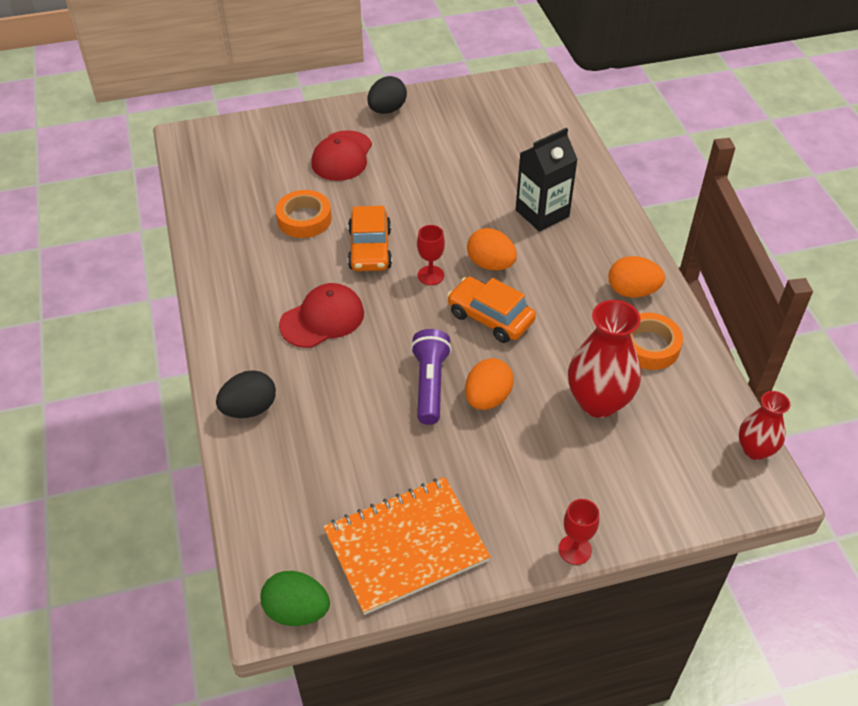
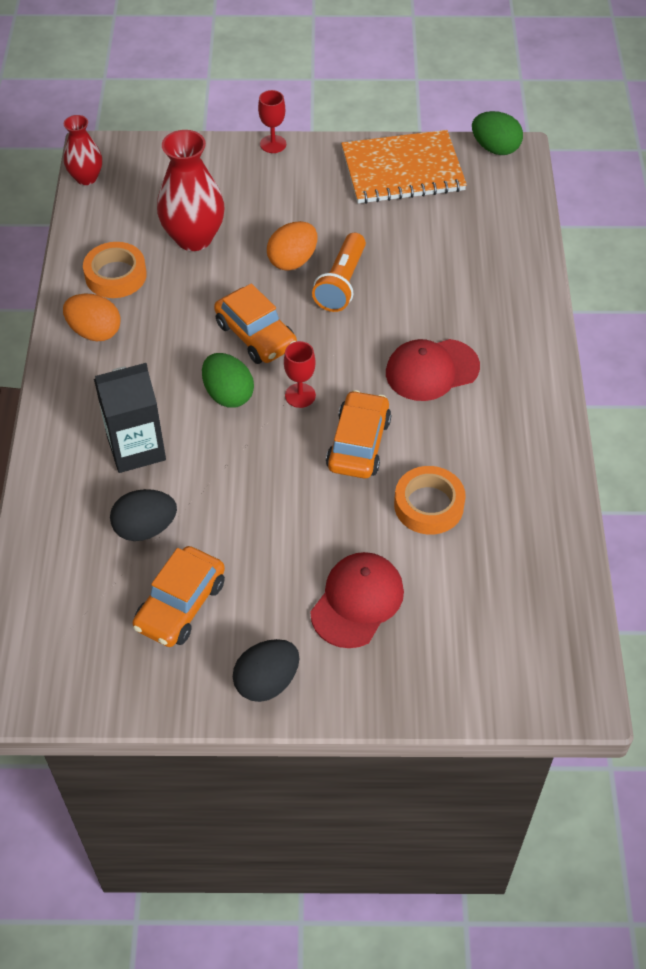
camera: 165 degrees left, 5 degrees up
black egg [216,370,276,418] -> black egg moved to [110,489,177,541]
purple flashlight [411,329,452,425] -> orange flashlight [312,233,366,312]
orange egg [467,228,517,270] -> green egg [202,353,254,408]
none -> orange car [133,546,225,647]

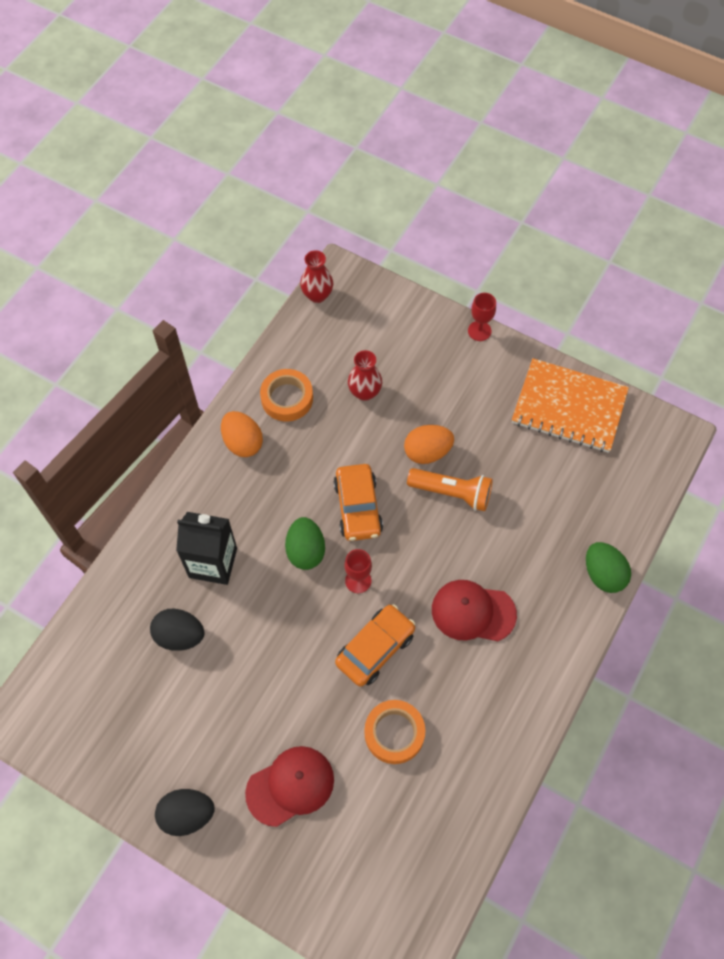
camera: 30 degrees right, 10 degrees up
orange car [133,546,225,647] -> none
red vase [157,130,224,251] -> red vase [348,350,382,401], size x0.60
orange flashlight [312,233,366,312] -> orange flashlight turned 120 degrees counterclockwise [407,468,493,511]
green egg [472,111,523,155] -> green egg moved to [586,542,631,593]

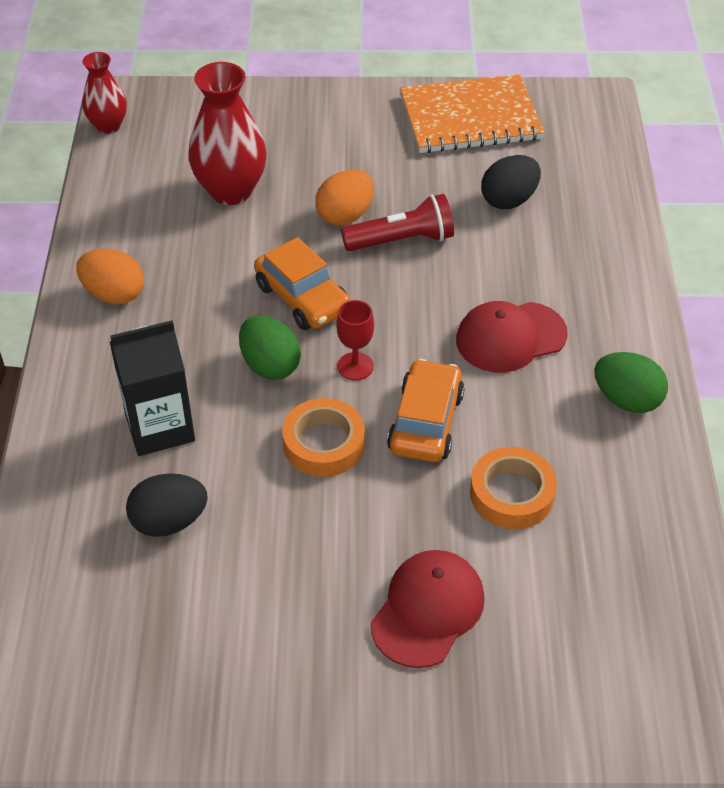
camera: 30 degrees left, 15 degrees down
black egg [155,789,215,836] -> black egg moved to [481,155,541,209]
orange tape [260,369,313,422] -> orange tape moved to [282,398,365,477]
red vase [348,350,382,401] -> red vase [188,62,267,205], size x1.67
orange flashlight [407,468,493,511] -> red flashlight [341,194,454,251]
red goblet [468,293,496,341] -> none
green egg [586,542,631,593] -> green egg moved to [594,352,668,413]

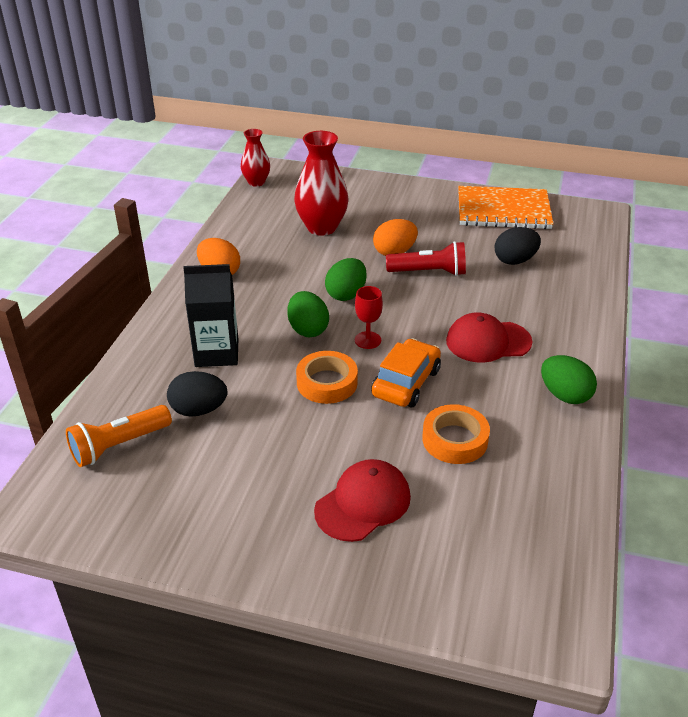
camera: 15 degrees right, 10 degrees down
orange car [254,237,351,330] -> green egg [325,258,367,301]
none -> orange flashlight [66,405,172,467]

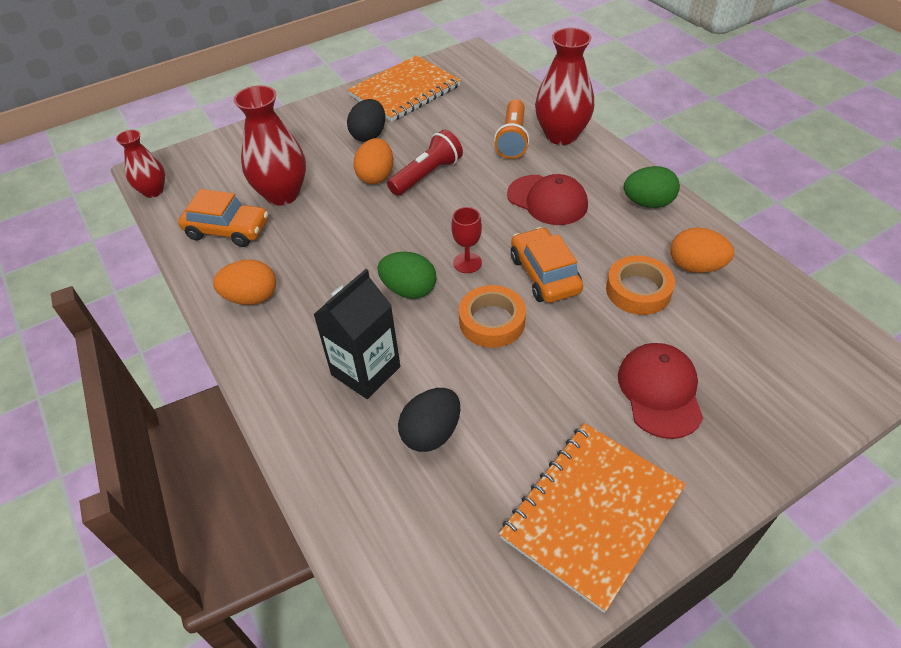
camera: 45 degrees left, 10 degrees up
orange flashlight [66,405,172,467] -> orange flashlight moved to [494,99,530,159]
green egg [325,258,367,301] -> none
red cap [446,313,532,363] -> red cap turned 90 degrees counterclockwise [507,174,588,225]
black egg [495,227,541,265] -> black egg moved to [347,99,385,142]
none -> orange car [178,189,268,247]
none -> orange notebook [499,423,686,613]
none -> red vase [535,28,594,145]
none -> orange egg [670,228,734,273]

